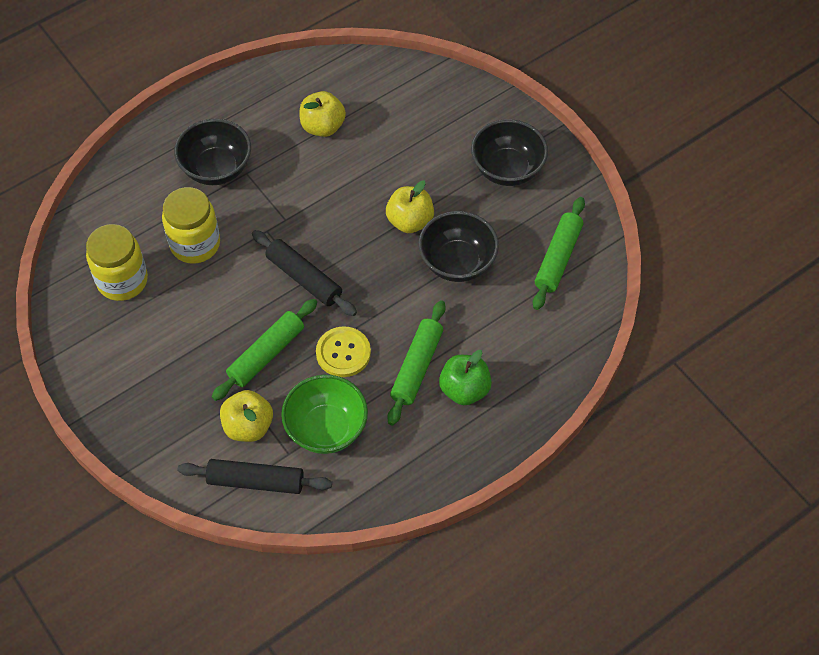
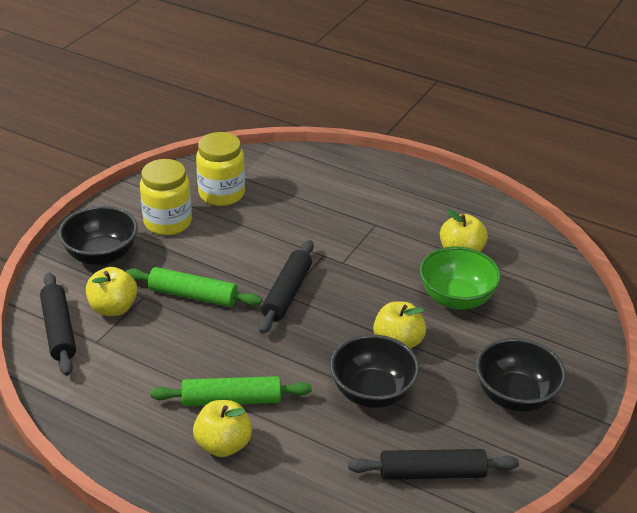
camera: 65 degrees right, 20 degrees down
yellow jar [162,187,220,264] -> yellow jar moved to [140,159,192,235]
black bowl [174,119,251,185] -> black bowl moved to [58,206,138,266]
green bowl [281,375,368,454] -> green bowl moved to [420,246,501,310]
yellow button [316,326,371,377] -> none
green apple [439,350,492,405] -> yellow apple [193,400,252,457]
green rolling pin [533,197,585,310] -> black rolling pin [348,449,519,480]

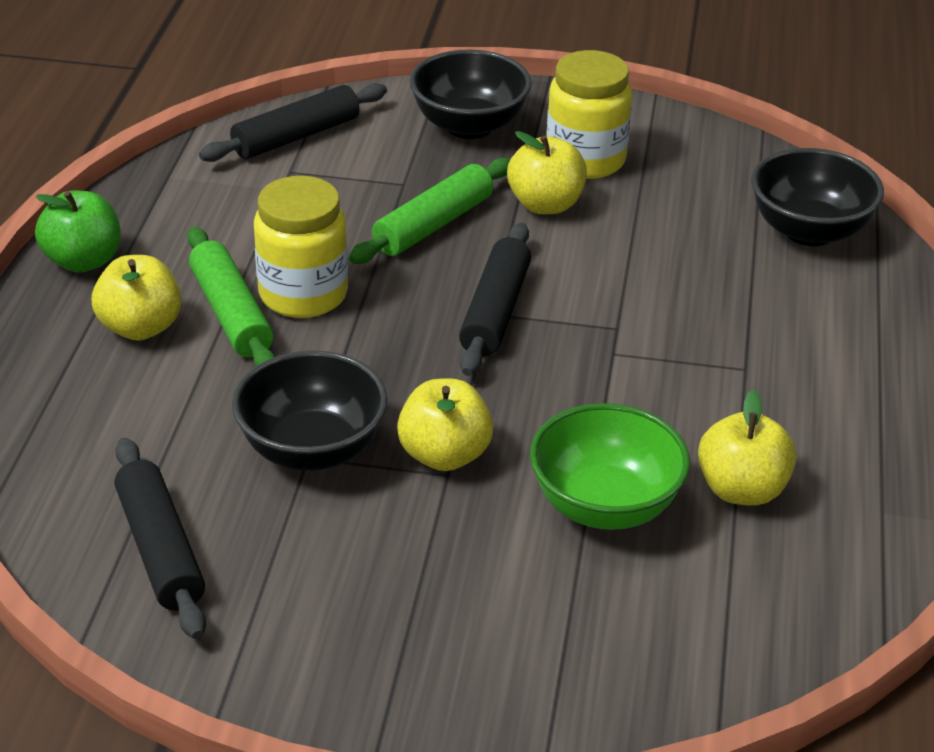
camera: 70 degrees right, 0 degrees up
yellow apple [86,267,137,316] -> yellow apple moved to [507,131,587,214]
green rolling pin [126,267,262,307] -> green rolling pin turned 45 degrees clockwise [349,158,511,264]
yellow jar [196,132,245,206] -> yellow jar moved to [254,176,348,318]
black rolling pin [259,240,314,334] -> black rolling pin turned 75 degrees counterclockwise [459,223,531,376]
black bowl [476,338,566,412] -> black bowl moved to [751,148,884,246]
none -> green apple [35,190,121,273]

